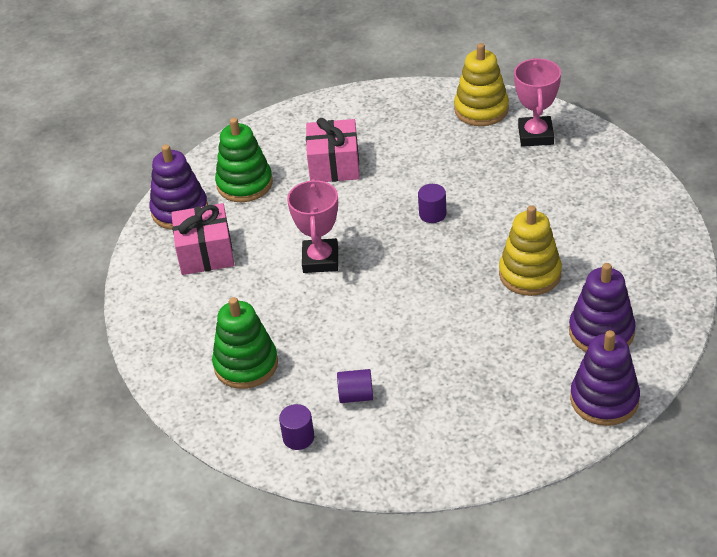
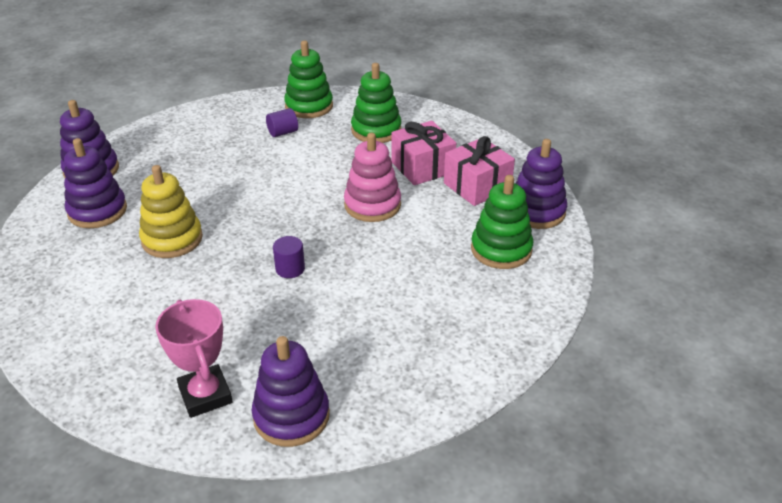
camera: 150 degrees right, 5 degrees down
purple cylinder [279,404,314,450] -> green stacking toy [284,41,333,118]
pink trophy [287,179,338,273] -> pink stacking toy [344,133,401,222]
pink gift [306,118,360,182] -> pink gift moved to [391,121,456,185]
yellow stacking toy [454,43,509,126] -> purple stacking toy [252,336,330,447]

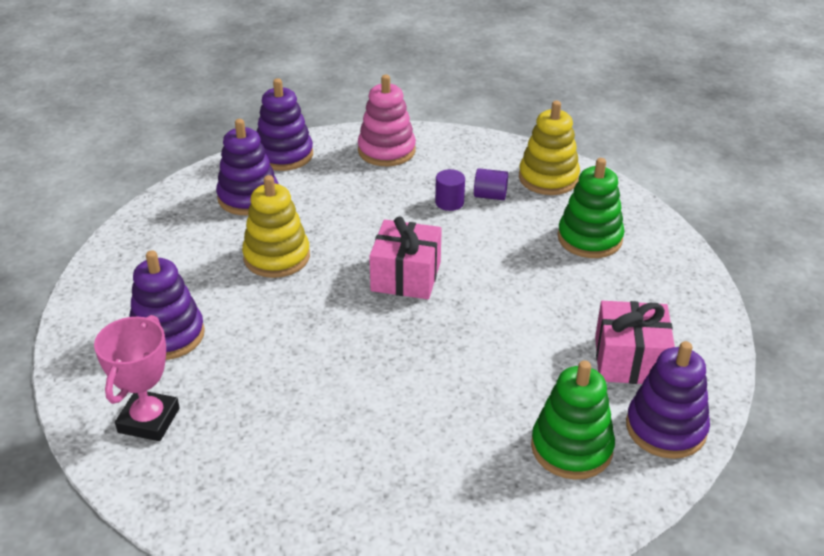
camera: 40 degrees right, 0 degrees up
purple stacking toy [252,336,330,447] -> purple stacking toy moved to [130,250,205,360]
purple cylinder [273,236,305,278] -> purple cylinder moved to [435,169,465,211]
green stacking toy [284,41,333,118] -> yellow stacking toy [519,101,580,195]
pink stacking toy [344,133,401,222] -> pink stacking toy moved to [358,75,416,166]
pink gift [391,121,456,185] -> pink gift moved to [369,217,442,299]

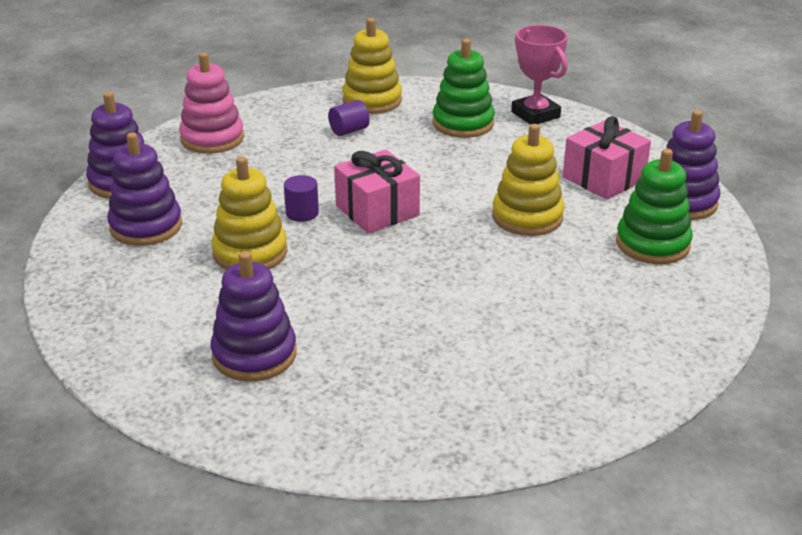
camera: 45 degrees left, 5 degrees down
pink trophy [94,315,180,441] -> pink trophy moved to [511,25,568,125]
purple cylinder [435,169,465,211] -> purple cylinder moved to [284,175,319,222]
none -> yellow stacking toy [492,124,564,236]

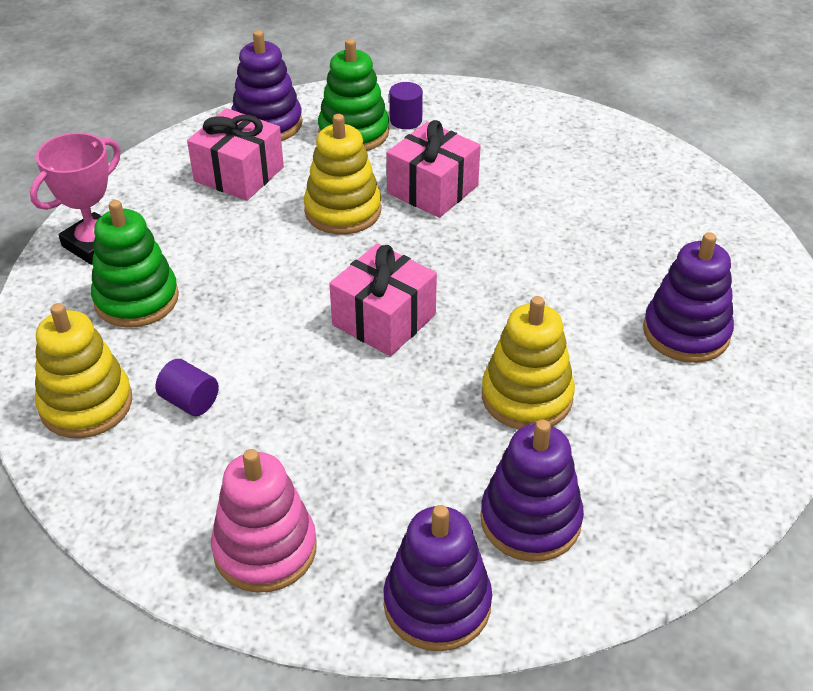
camera: 110 degrees left, 10 degrees up
purple cylinder [284,175,319,222] -> purple cylinder moved to [389,82,423,129]
none -> pink gift [387,120,481,218]

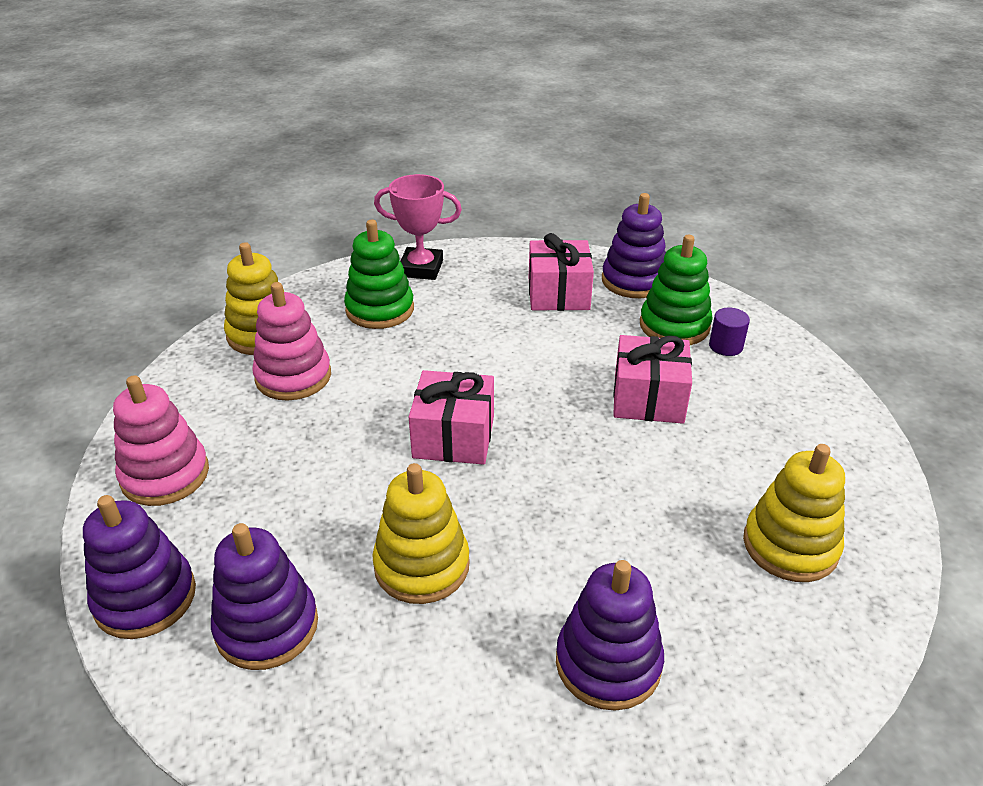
camera: 60 degrees right, 5 degrees down
purple cylinder [155,359,219,416] -> pink stacking toy [252,282,331,401]
yellow stacking toy [304,114,381,235] -> yellow stacking toy moved to [743,444,845,582]

